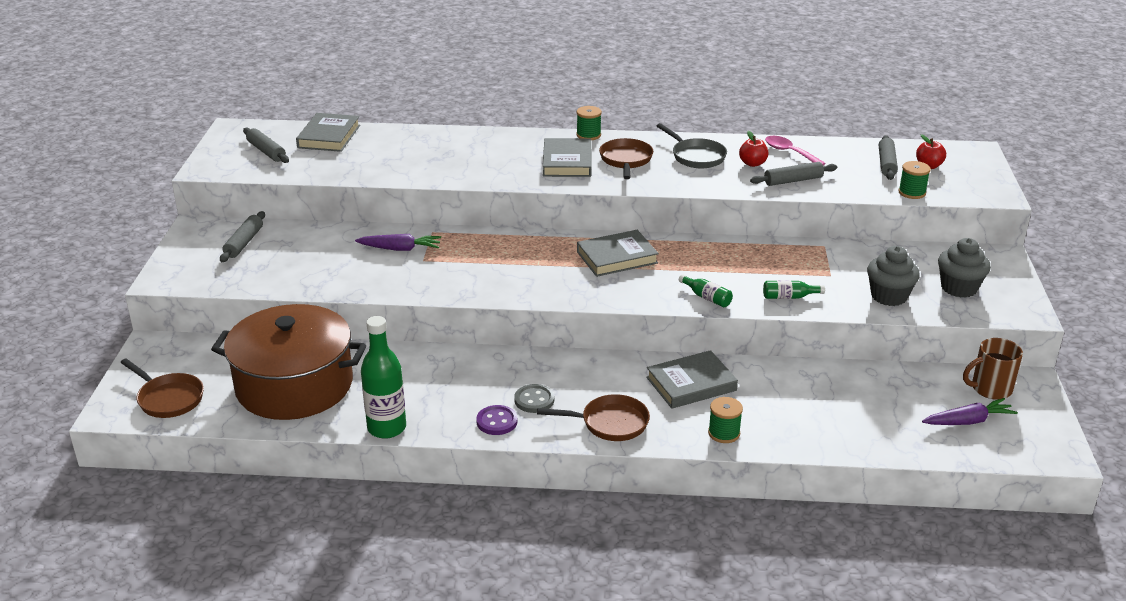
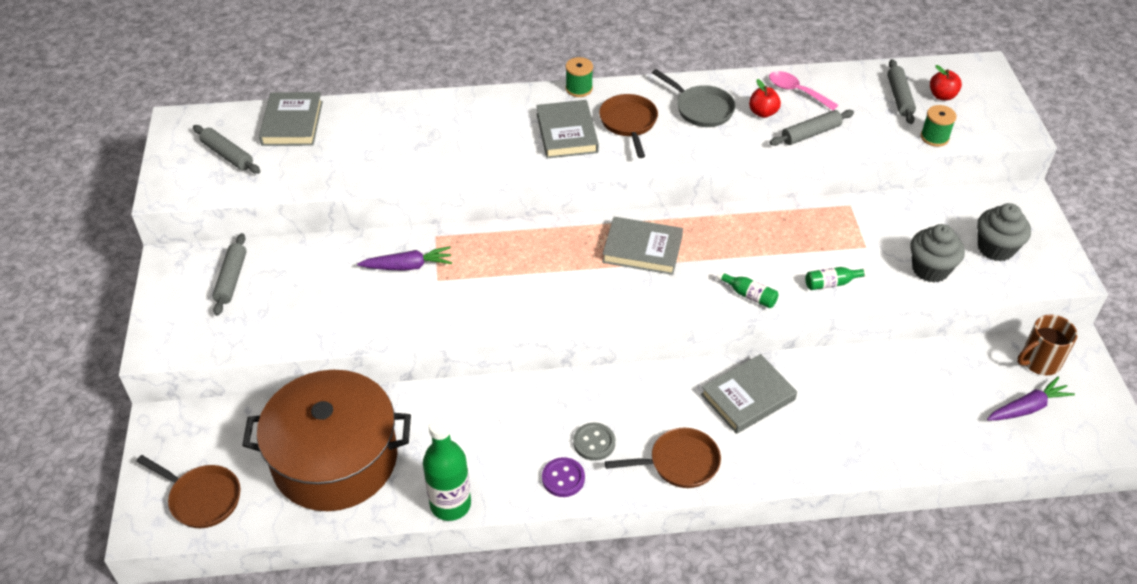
camera: 10 degrees left, 15 degrees up
grey book [577,230,659,277] -> grey book turned 45 degrees clockwise [602,217,683,275]
green spool [708,397,743,443] -> none

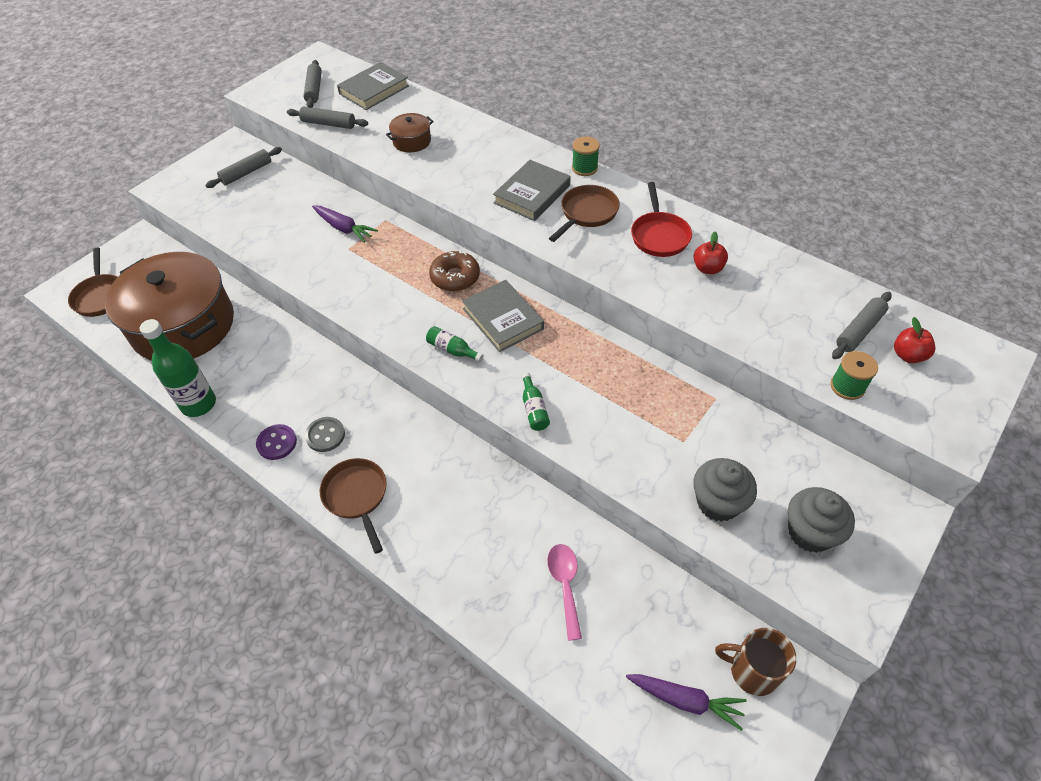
camera: 45 degrees right, 5 degrees up
brown pan [605,428,721,488] -> brown pan turned 150 degrees counterclockwise [320,458,387,554]
grey pan [652,69,736,127] -> red pan [631,182,692,257]
grey book [701,354,797,434] -> none
pink spoon [769,71,838,110] -> pink spoon moved to [547,544,582,641]
grey rolling pin [769,110,854,146] -> grey rolling pin moved to [287,106,368,129]
green bottle [805,267,869,290] -> green bottle moved to [426,326,484,362]
none -> brown pot [386,113,434,153]
none -> brown donut [429,250,480,291]

